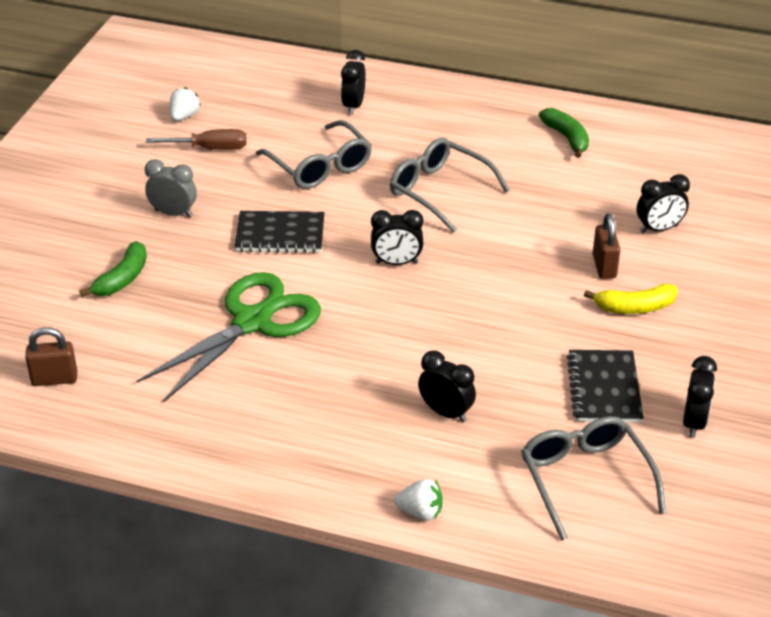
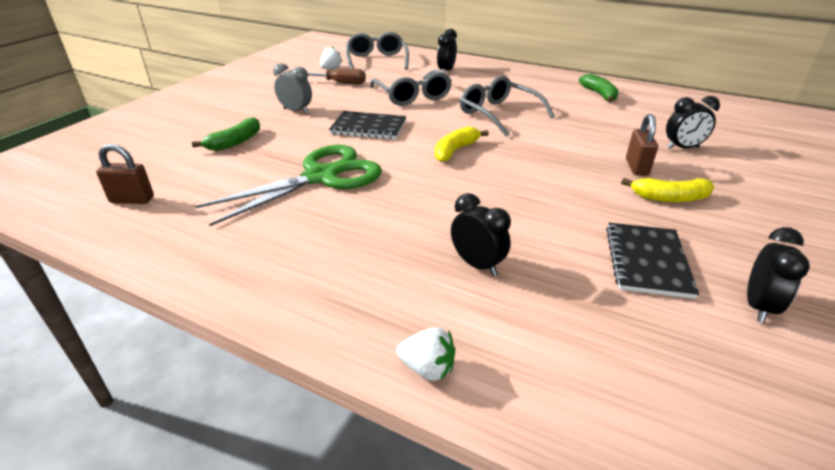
camera: 10 degrees right, 5 degrees down
black clock [371,210,423,265] -> yellow banana [435,126,489,162]
grey glasses [521,416,666,541] -> grey glasses moved to [346,32,409,70]

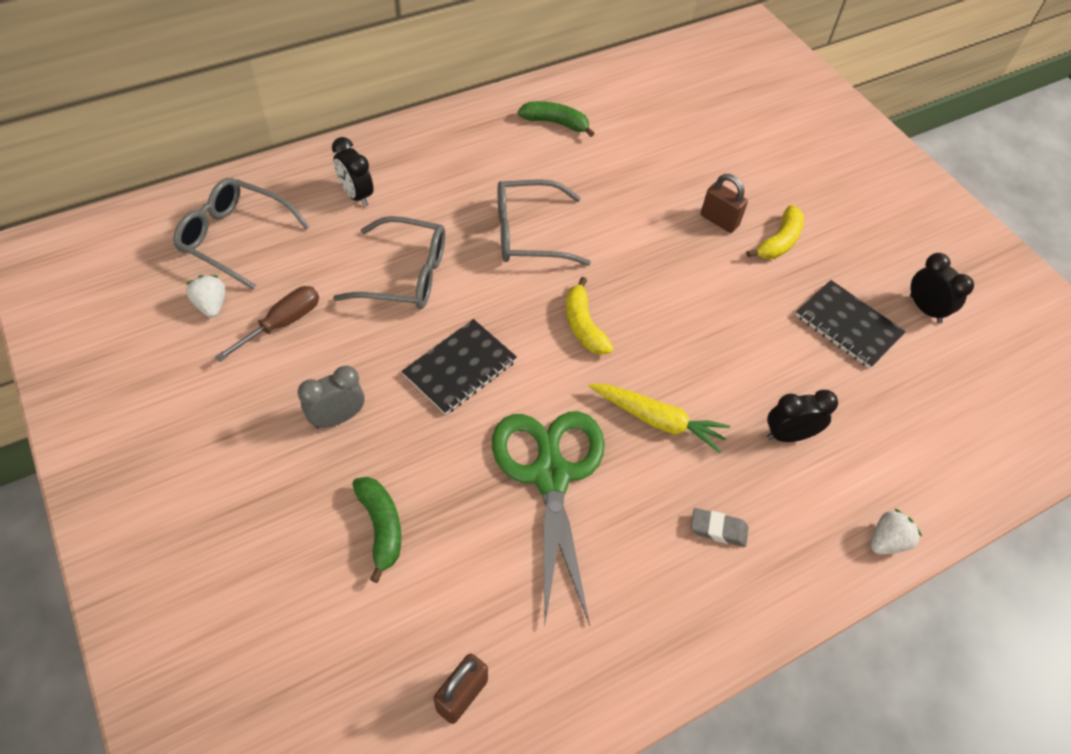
camera: 60 degrees left, 20 degrees up
black clock [666,96,720,149] -> none
none -> yellow carrot [589,384,730,453]
none -> grey eraser [691,508,749,547]

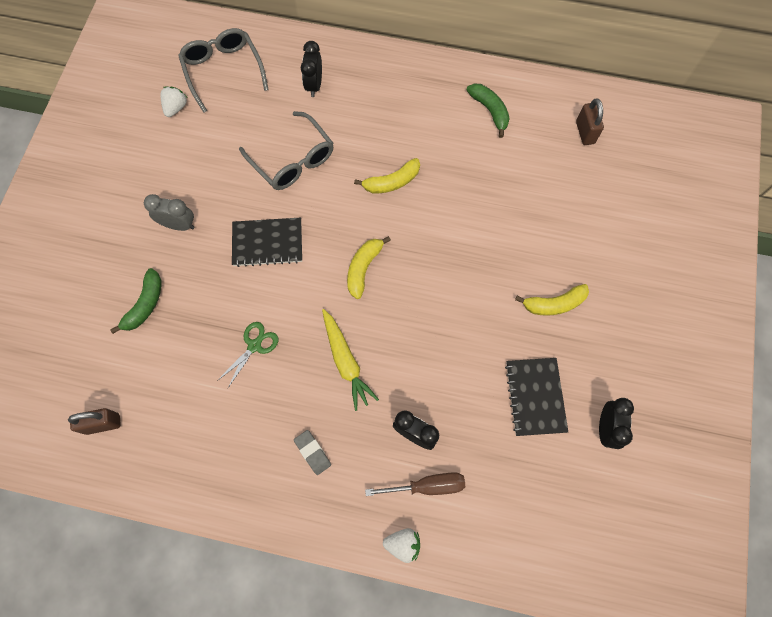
camera: 45 degrees right, 15 degrees up
brown screwdriver [215,286,319,362] -> brown screwdriver moved to [365,472,465,496]
green scissors [492,411,605,626] -> green scissors [217,322,279,389], size x0.45
grey glasses [498,179,591,266] -> yellow banana [354,158,420,194]
brown padlock [701,174,748,233] -> brown padlock moved to [576,98,604,145]

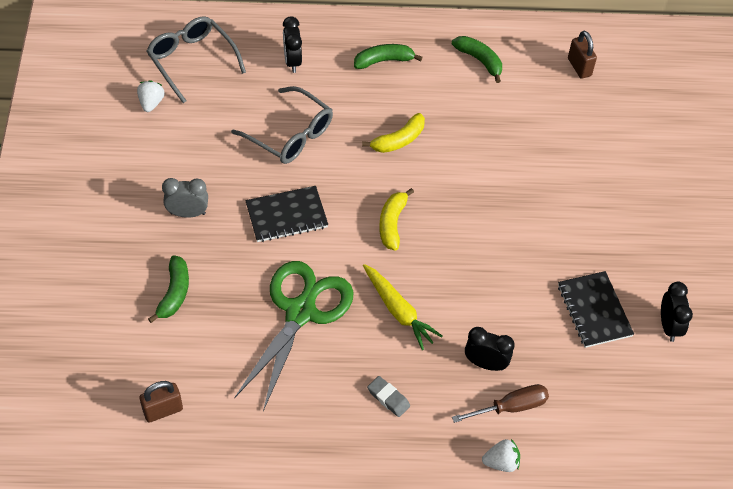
camera: 15 degrees left, 15 degrees down
green scissors [217,322,279,389] -> green scissors [234,261,354,411], size x2.23
yellow banana [515,284,589,316] -> none
none -> green banana [354,44,423,69]

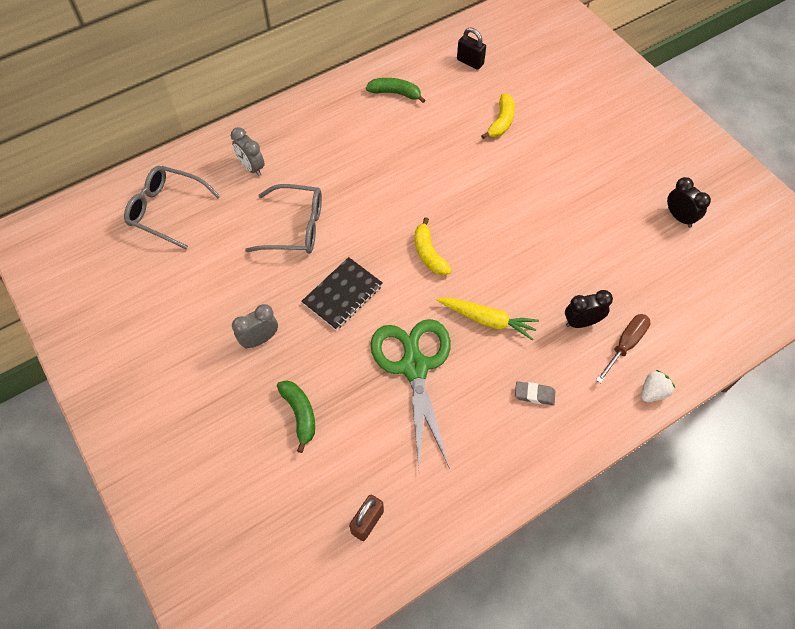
camera: 30 degrees left, 5 degrees up
white strawberry [137,80,164,112] -> none
black clock [283,16,302,73] -> grey clock [231,127,265,176]
green banana [354,44,423,69] -> none
yellow banana [362,113,425,153] -> yellow banana moved to [481,94,515,139]
black notebook [558,271,634,348] -> none
brown padlock [568,31,597,79] -> black padlock [457,27,486,70]

